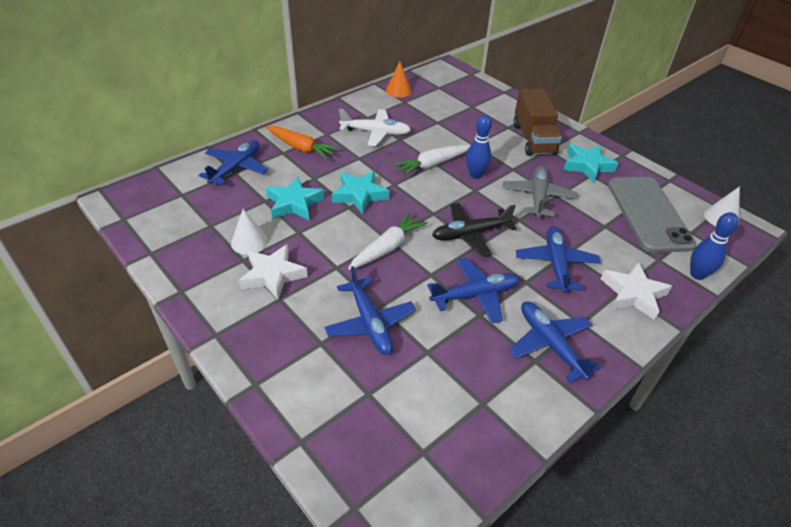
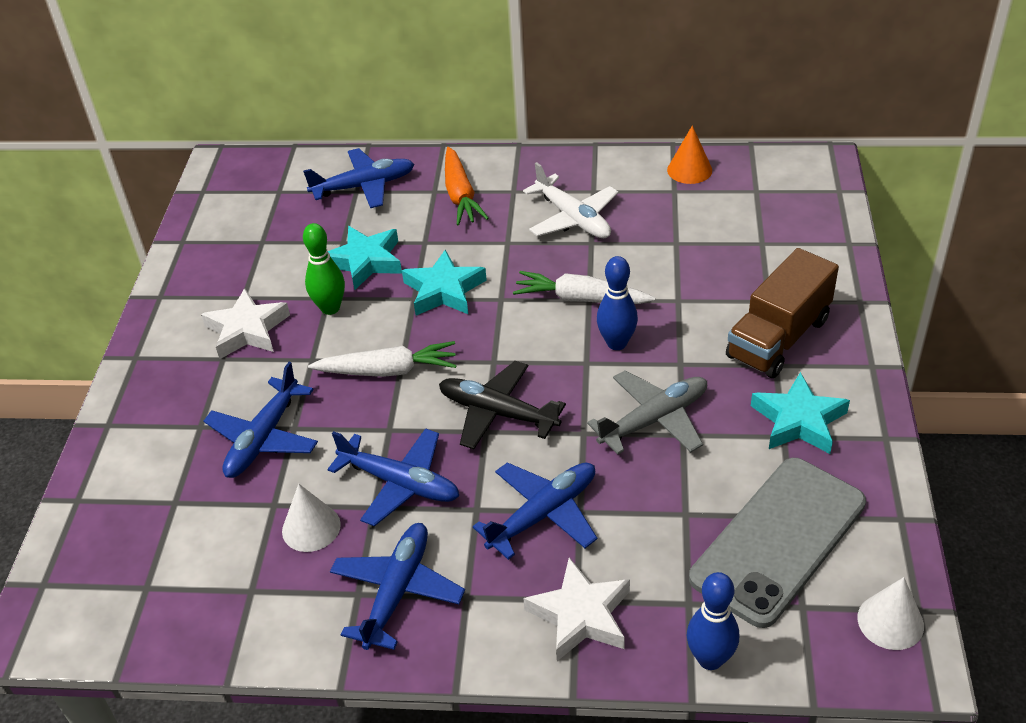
camera: 50 degrees right, 0 degrees up
white cone [231,209,268,255] -> white cone moved to [282,484,341,552]
none -> green bowling pin [303,223,345,315]

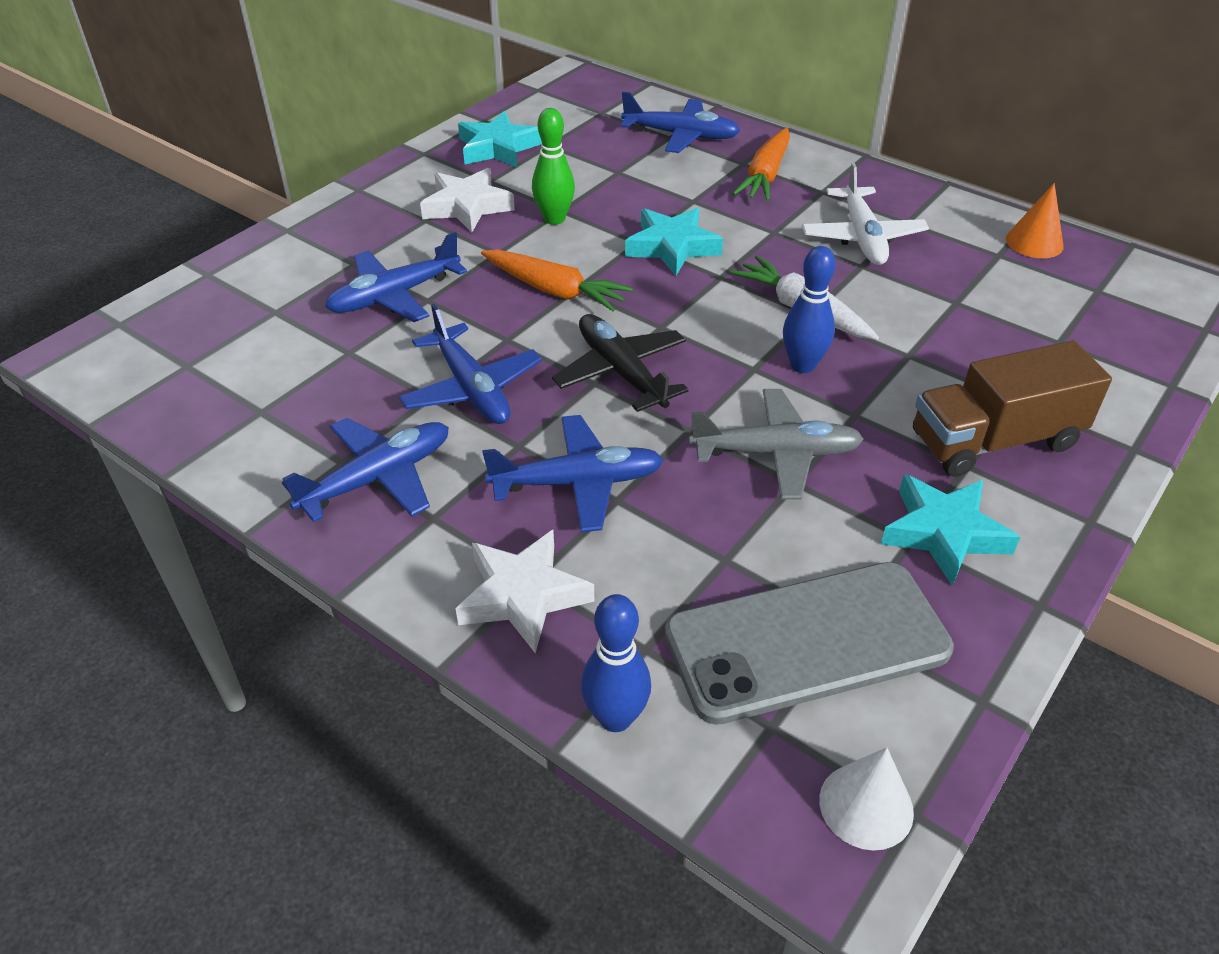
camera: 30 degrees right, 0 degrees up
white cone [282,484,341,552] -> none
white carrot [308,341,457,377] -> orange carrot [481,249,633,312]
turquoise star [328,226,402,290] -> turquoise star moved to [458,111,542,168]

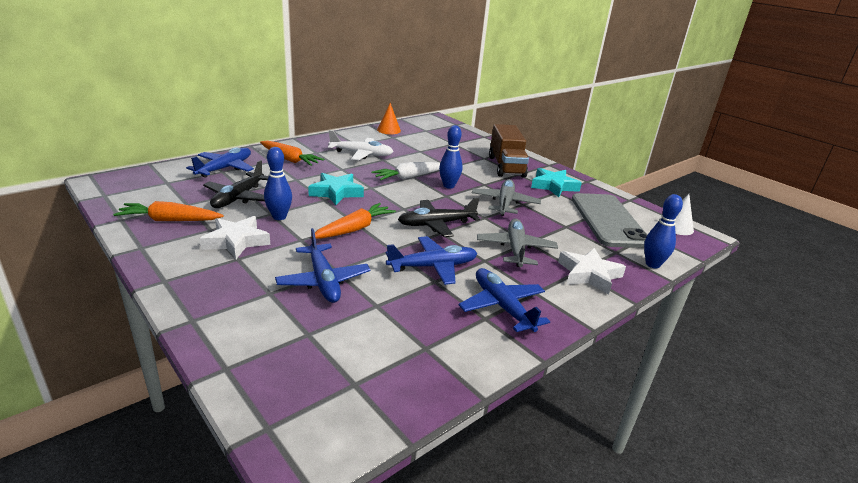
camera: 80 degrees left, 15 degrees down
turquoise star [458,111,542,168] -> orange carrot [113,201,224,221]
blue plane [482,415,664,532] -> grey plane [477,219,558,267]
green bowling pin [532,108,575,225] -> blue bowling pin [264,147,292,220]
none -> black plane [203,160,269,208]

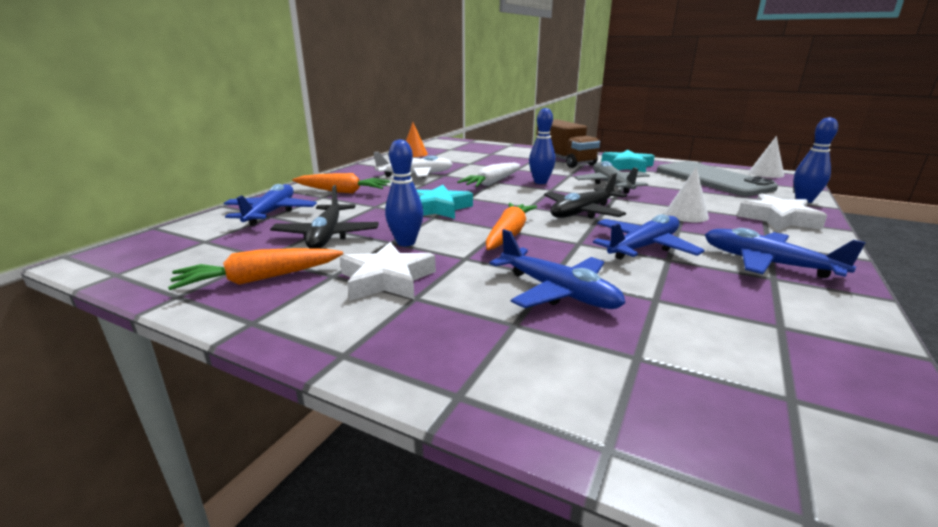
camera: 20 degrees left, 5 degrees down
grey plane [477,219,558,267] -> white cone [665,167,709,222]

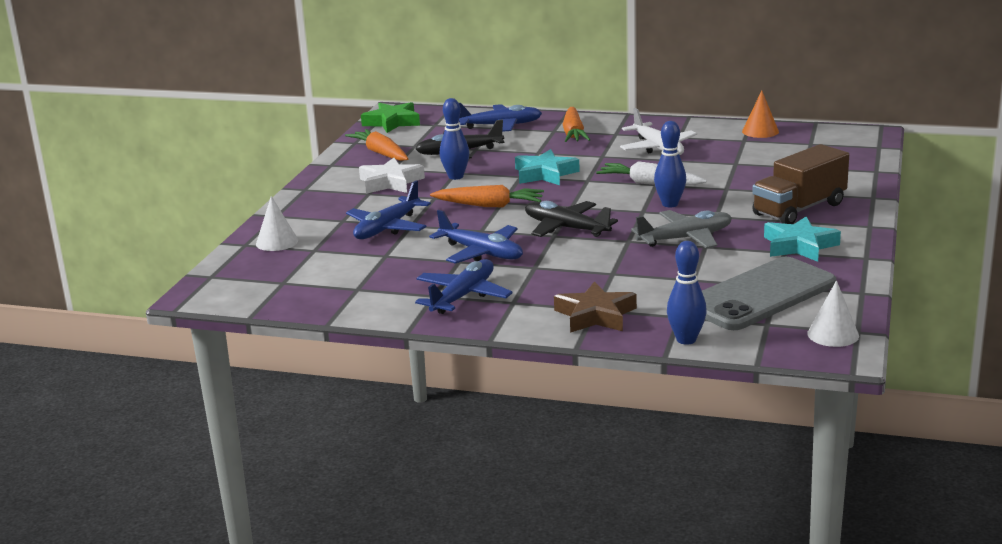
camera: 80 degrees right, 0 degrees up
white cone [665,167,709,222] -> white cone moved to [256,196,298,251]
white star [737,193,827,231] -> brown star [554,281,637,333]
none -> green star [361,102,420,133]

